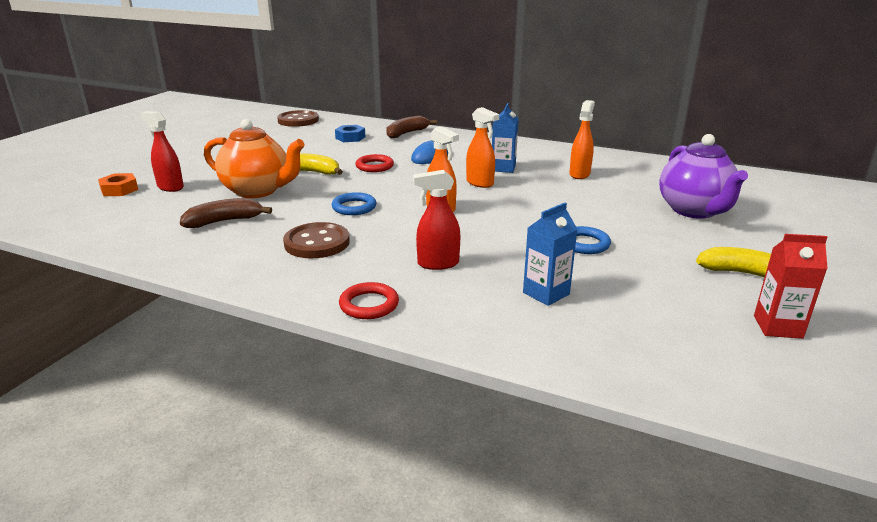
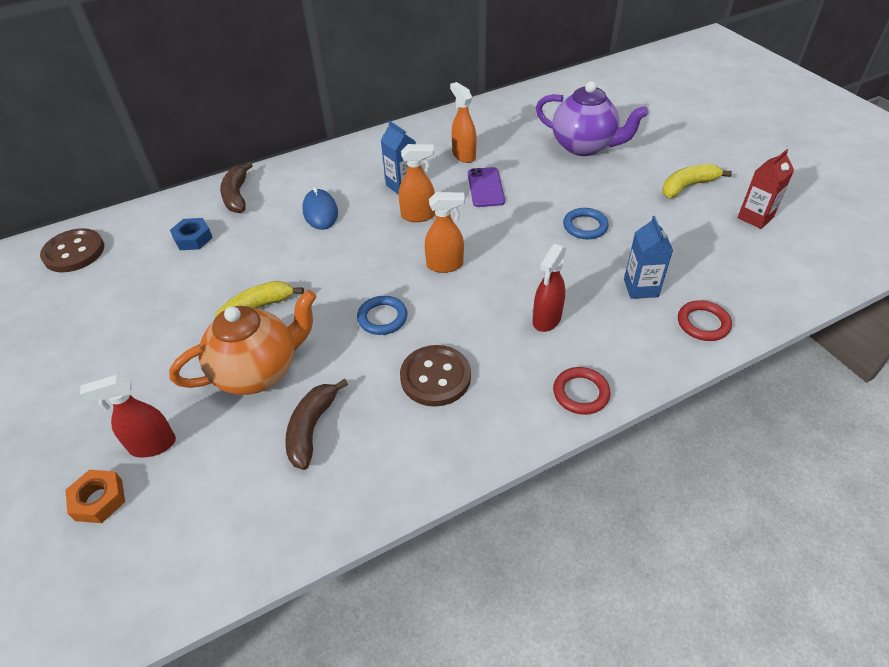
camera: 50 degrees left, 20 degrees up
red ring [355,154,394,172] -> red ring moved to [678,300,732,341]
none -> purple phone [468,167,505,207]

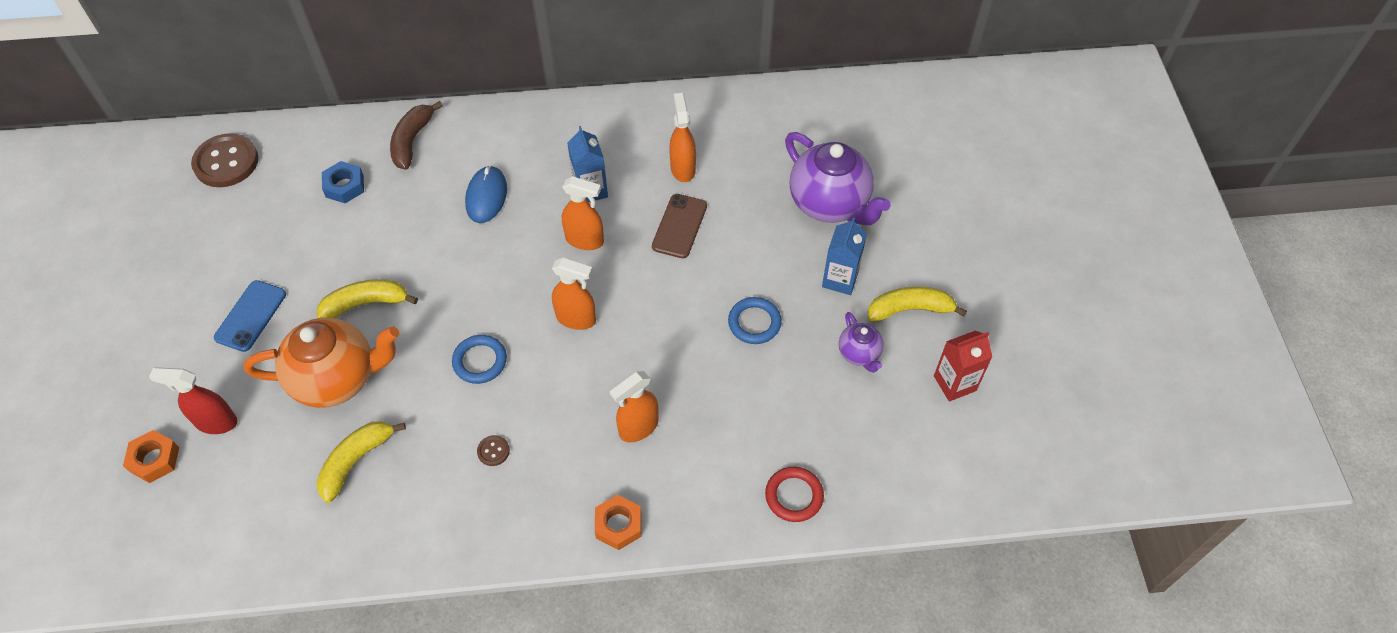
camera: 20 degrees right, 10 degrees up
brown banana [285,379,348,470] -> yellow banana [317,421,406,503]
brown button [400,345,471,407] -> brown button [477,435,510,466], size x0.43
purple phone [468,167,505,207] -> brown phone [652,194,707,258]
red spray bottle [533,244,566,332] -> orange spray bottle [610,371,659,442]
red ring [553,367,611,415] -> orange nut [595,495,641,550]
blue carton [624,216,673,299] -> blue carton moved to [822,217,867,295]
none -> blue phone [214,280,286,352]
none -> purple teapot [839,312,884,373]

